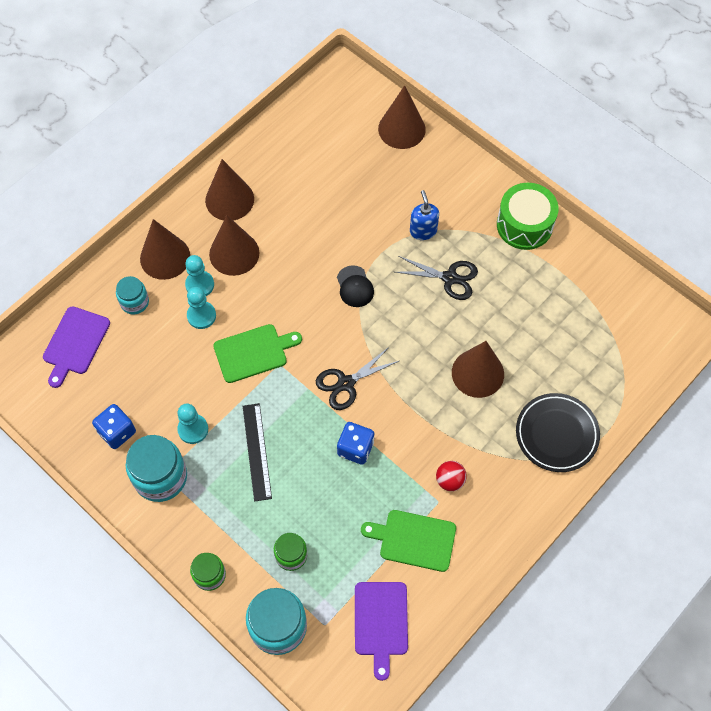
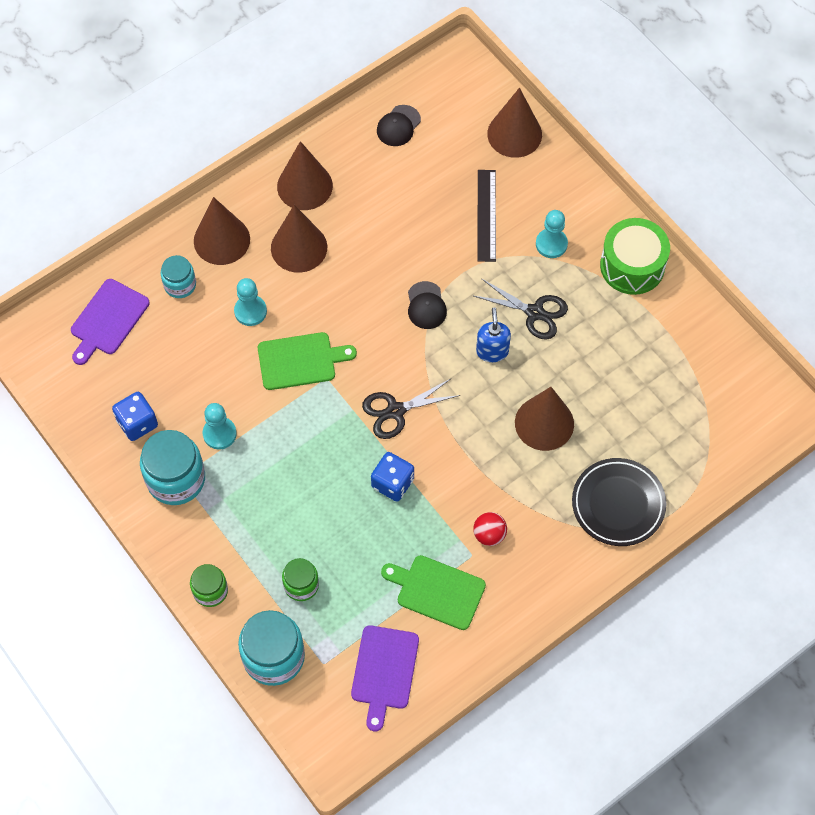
camera: 10 degrees right, 0 degrees up
turquoise pawn [185,255,214,296] -> turquoise pawn moved to [536,210,568,258]
black ruler [243,403,272,502] -> black ruler moved to [477,170,496,262]
blue soap dispenser [410,190,439,240] -> blue soap dispenser moved to [476,308,511,362]
none -> black cap [377,105,421,146]

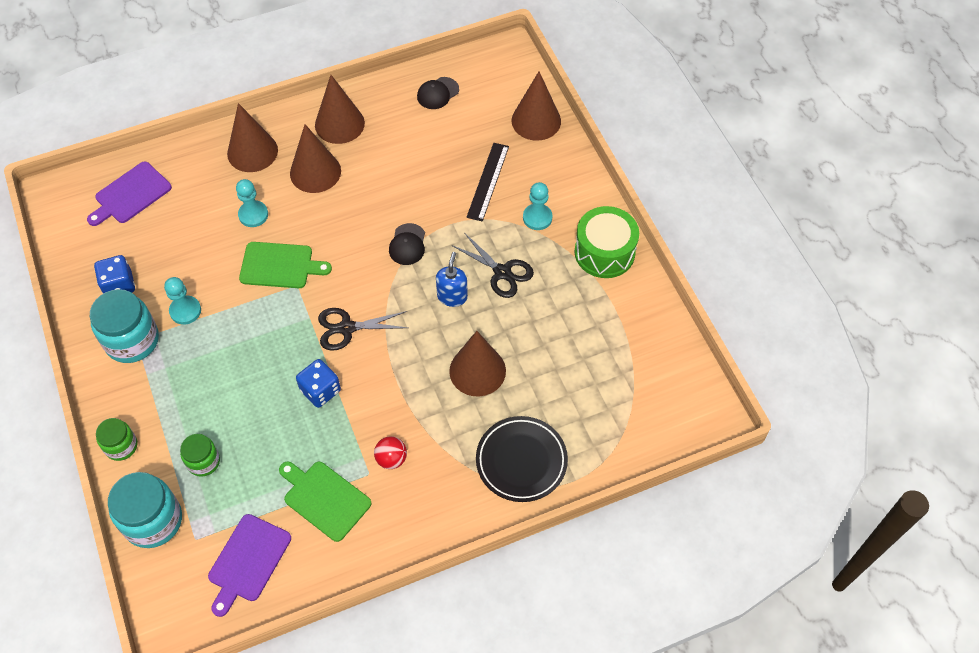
camera: 15 degrees right, 5 degrees down
turquoise jar [161,255,196,298] -> none

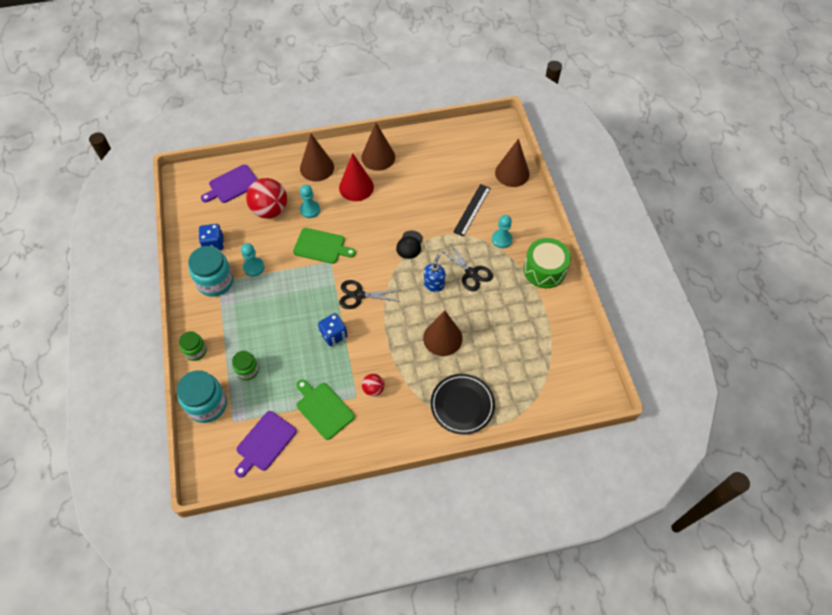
camera: 10 degrees right, 0 degrees up
brown cone [290,124,341,193] -> red cone [339,153,374,201]
black cap [417,77,459,109] -> none
none -> red ball [246,178,287,219]

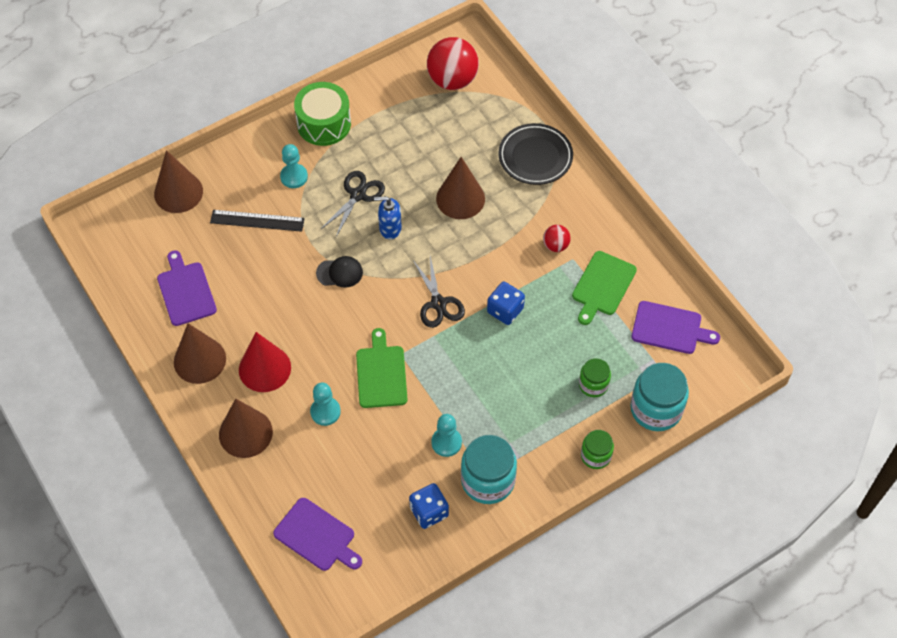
camera: 110 degrees left, 0 degrees up
red ball [246,178,287,219] -> red ball moved to [427,37,479,90]
none -> purple cutting board [157,250,217,326]

